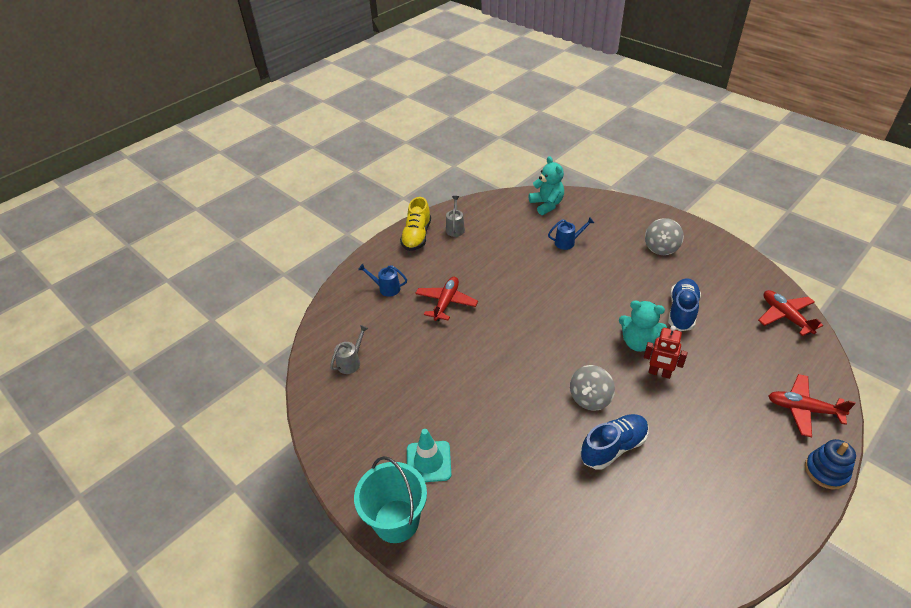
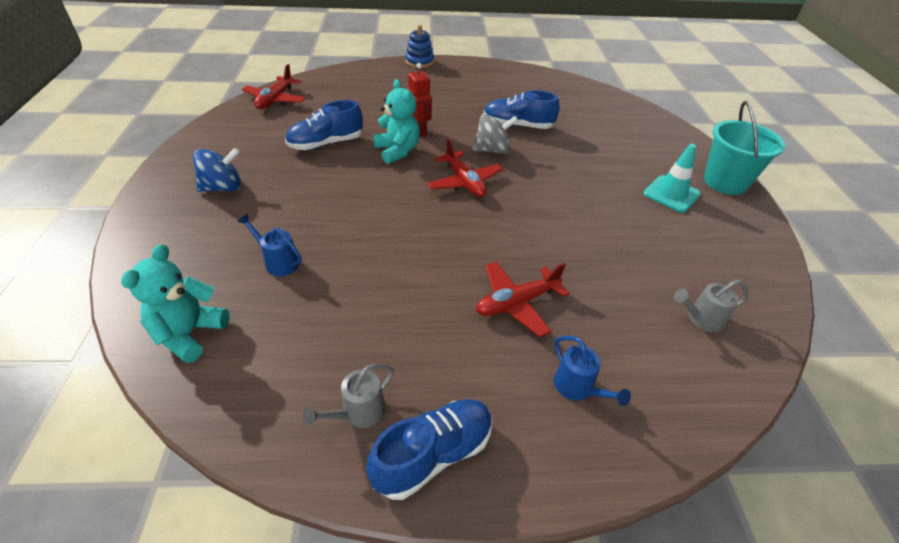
camera: 140 degrees left, 0 degrees up
yellow shoe [400,197,431,251] -> blue shoe [366,399,493,500]
grey spinning top [645,218,684,255] -> blue spinning top [193,148,241,192]
red plane [769,374,856,438] -> red plane moved to [427,138,503,197]

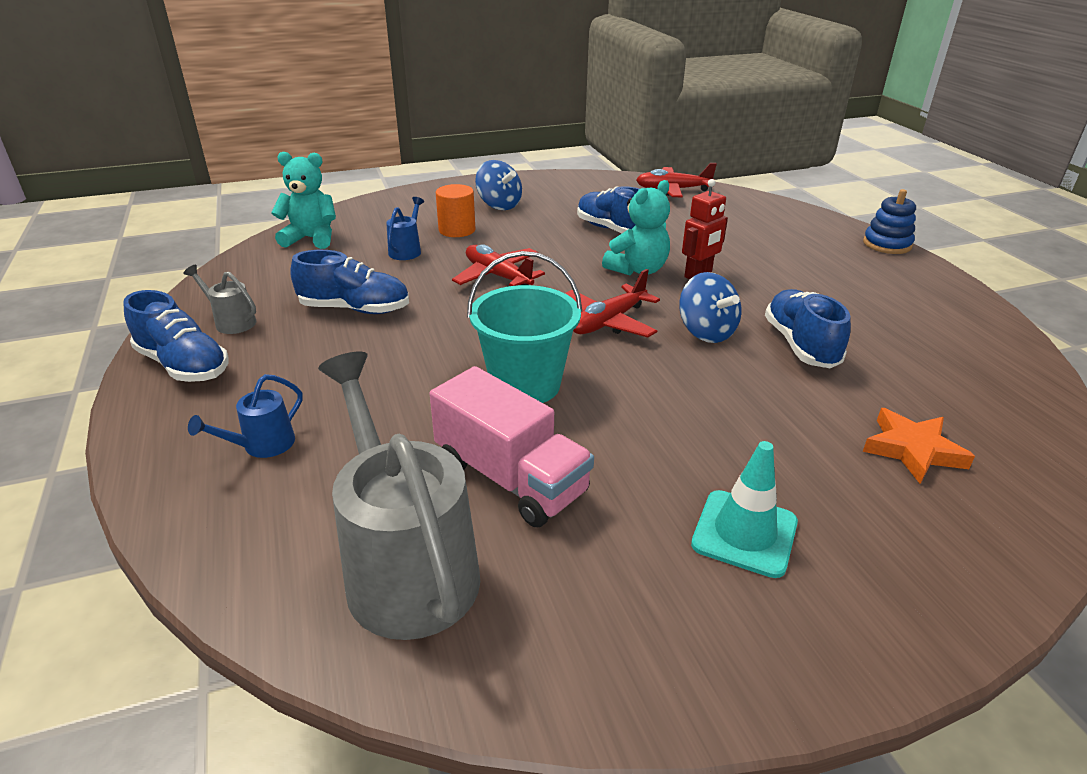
camera: 75 degrees right, 10 degrees down
grey spinning top [472,114,518,154] -> blue spinning top [679,272,741,343]
red plane [476,262,569,337] -> red plane moved to [452,244,545,286]
grey watering can [674,280,749,332] -> grey watering can [318,352,480,640], size x2.22
turquoise bucket [704,101,785,195] -> turquoise bucket moved to [467,251,582,403]
none -> blue shoe [290,250,409,314]
none -> pink truck [430,366,594,527]
none -> orange cylinder [436,184,475,237]
none -> orange star [863,408,975,484]

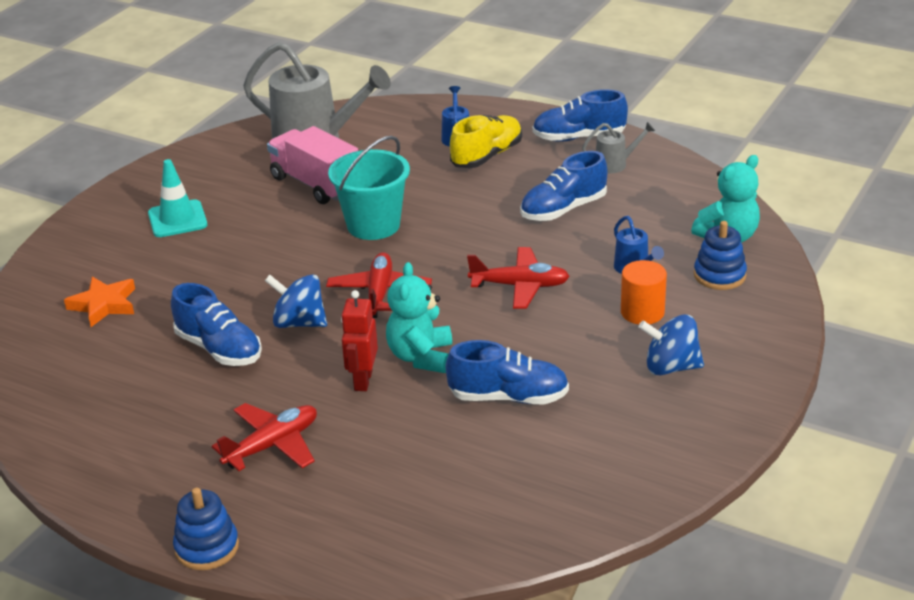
camera: 140 degrees right, 0 degrees up
pink truck [430,366,594,527] -> pink truck turned 45 degrees clockwise [267,126,358,204]
red plane [636,163,717,197] -> red plane moved to [212,403,317,471]
none -> yellow shoe [450,115,522,168]
none -> blue stacking toy [694,221,747,290]

